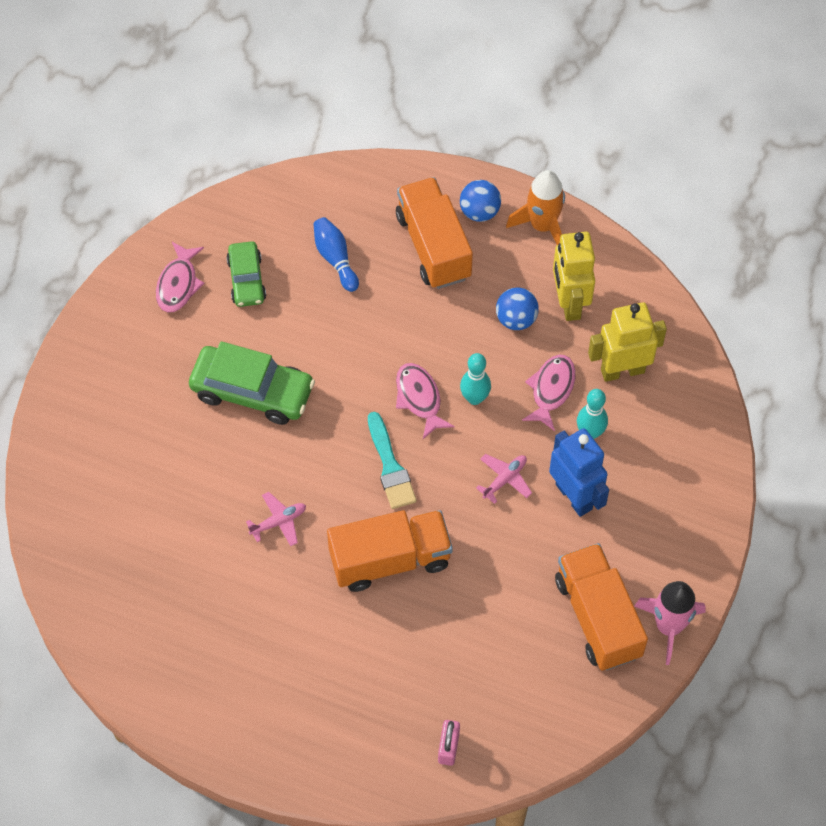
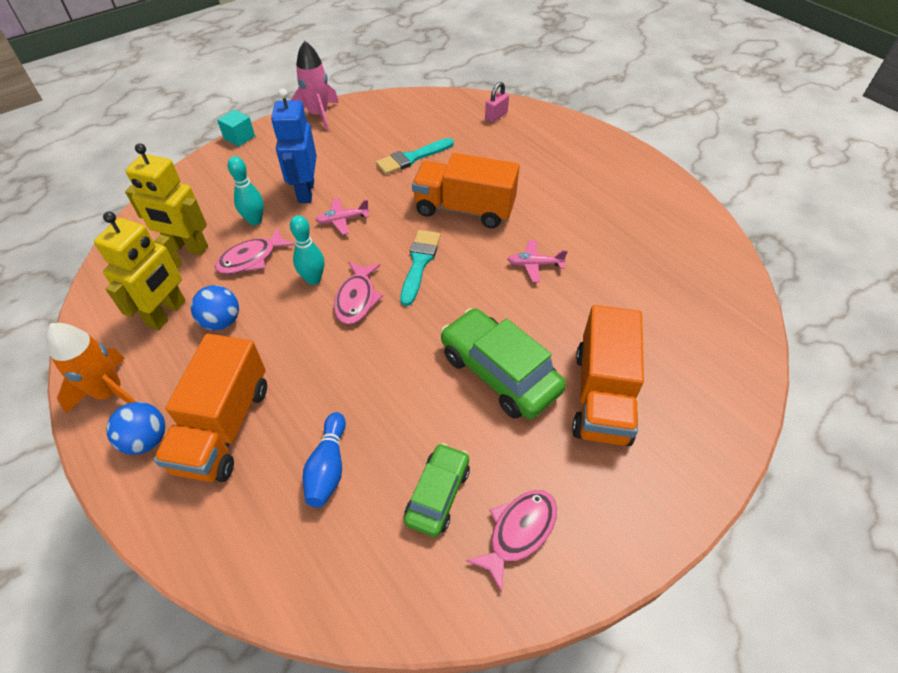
camera: 150 degrees left, 10 degrees down
orange truck [555,543,648,671] -> orange truck moved to [572,305,644,446]
none -> turquoise cube [217,109,255,147]
none -> turquoise brush [376,138,454,175]

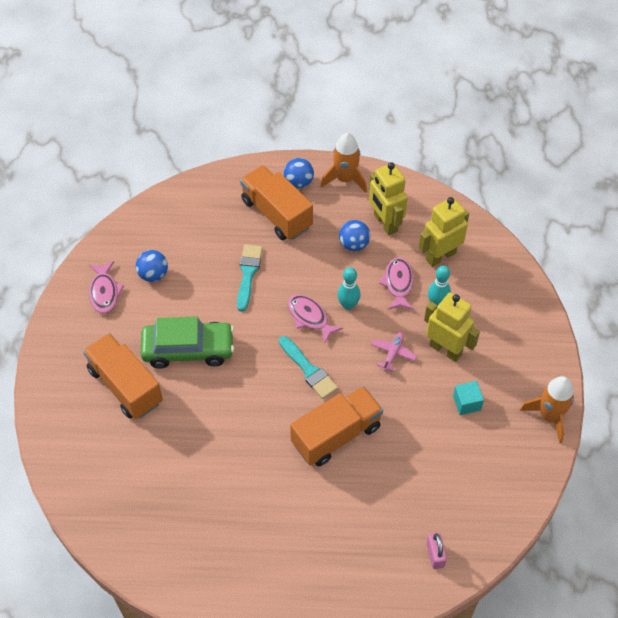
camera: 130 degrees right, 5 degrees up
turquoise cube [217,109,255,147] -> turquoise cube moved to [453,381,484,415]
blue robot [271,89,317,203] -> yellow robot [424,292,480,362]
pink rocket [291,41,339,131] -> orange rocket [520,376,574,443]
blue bowling pin [302,412,346,507] -> none
turquoise brush [376,138,454,175] -> turquoise brush moved to [237,244,263,312]
green car [404,443,470,537] -> blue ball [136,250,168,282]
pink plane [507,240,568,282] -> none

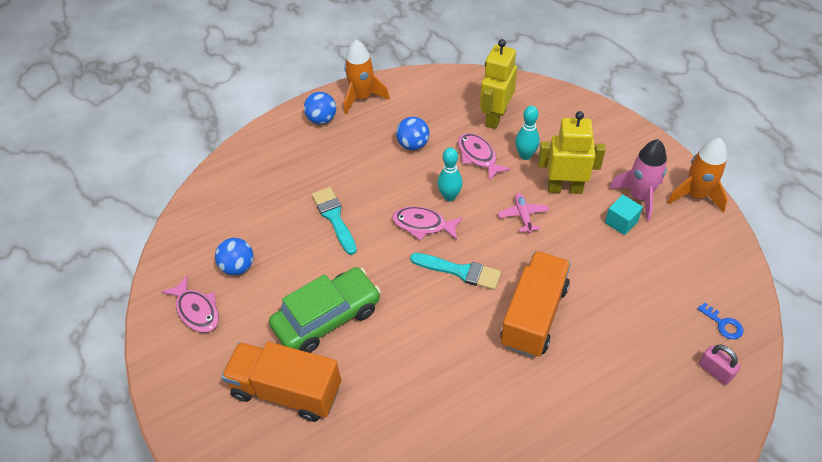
camera: 30 degrees left, 5 degrees down
orange truck [240,165,313,240] -> none
yellow robot [369,162,408,235] -> none
none -> pink rocket [609,139,667,221]
none -> blue key [697,302,743,339]

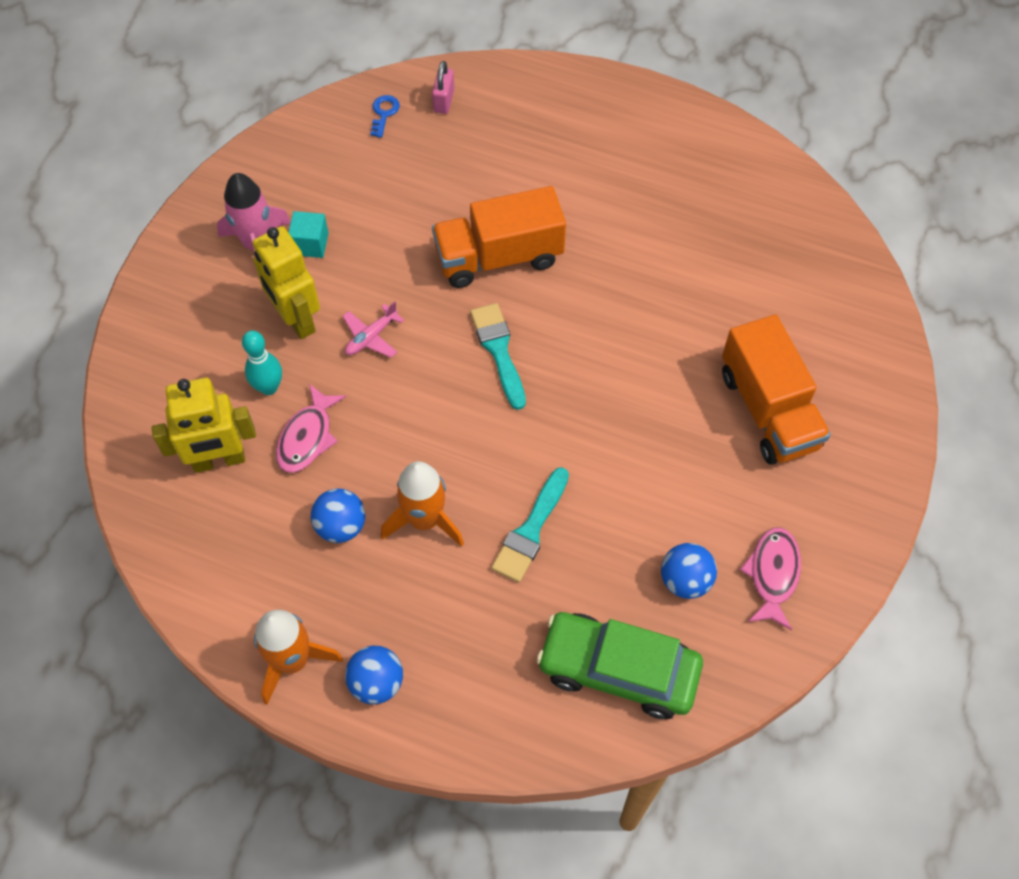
camera: 130 degrees left, 10 degrees up
green car [269,267,381,353] -> green car moved to [537,612,703,719]
pink fish [392,207,463,241] -> none
turquoise bowling pin [437,147,463,201] -> none
orange rocket [667,138,728,212] -> orange rocket moved to [381,461,464,547]

